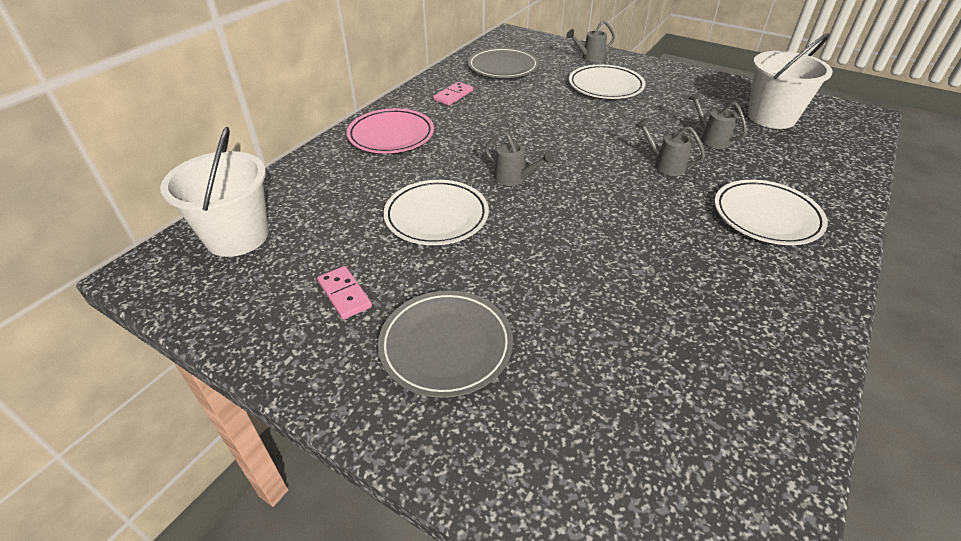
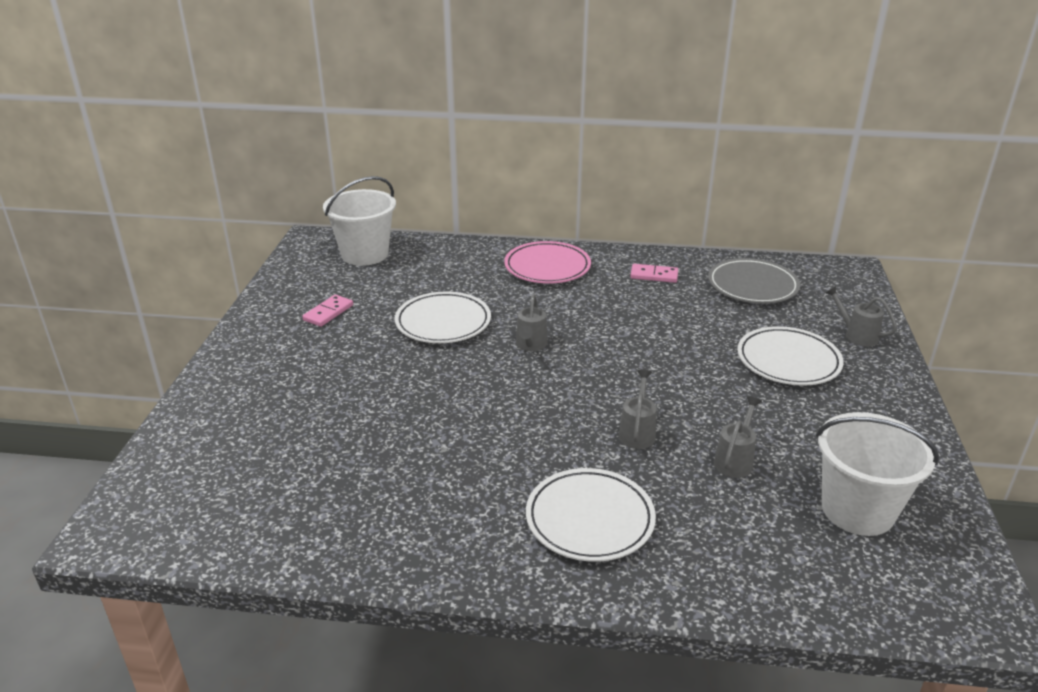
camera: 65 degrees right, 10 degrees down
grey plate [378,290,513,398] -> none

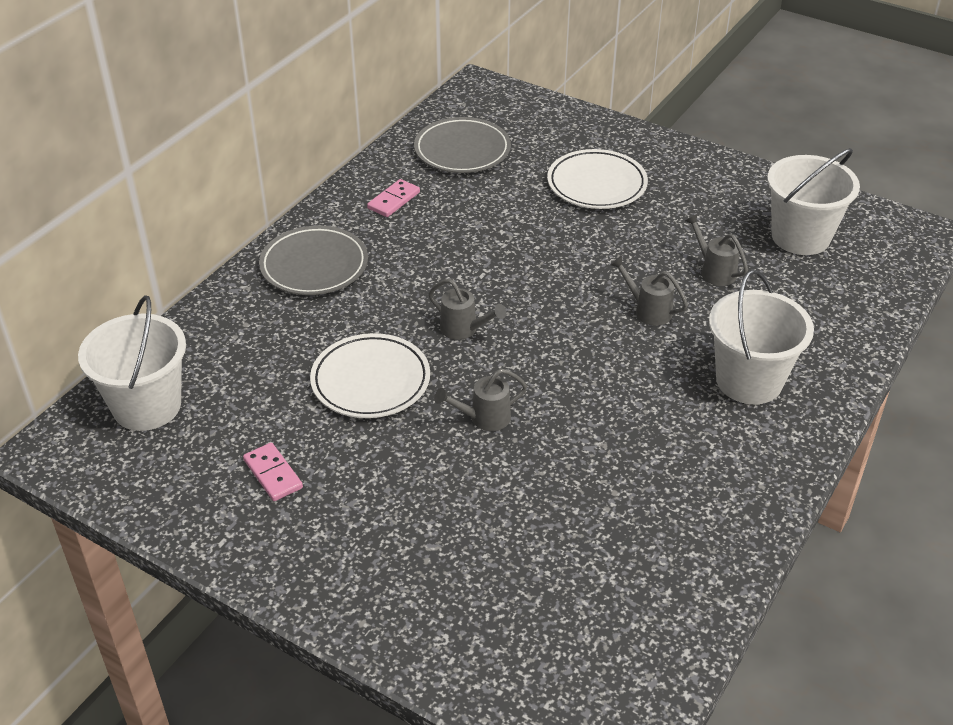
camera: 65 degrees left, 10 degrees up
pink plate [504,241,591,284] -> grey plate [259,225,368,295]
white plate [526,468,656,562] -> white bucket [709,270,814,404]
grey watering can [825,286,897,347] -> grey watering can moved to [434,369,527,431]

